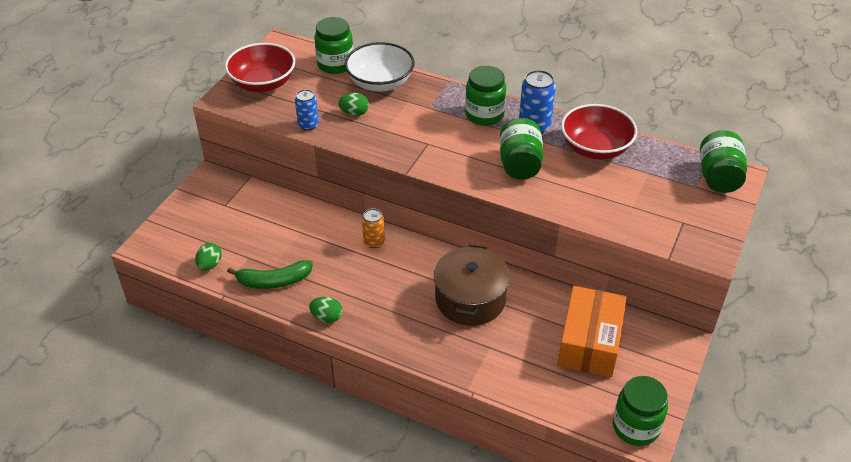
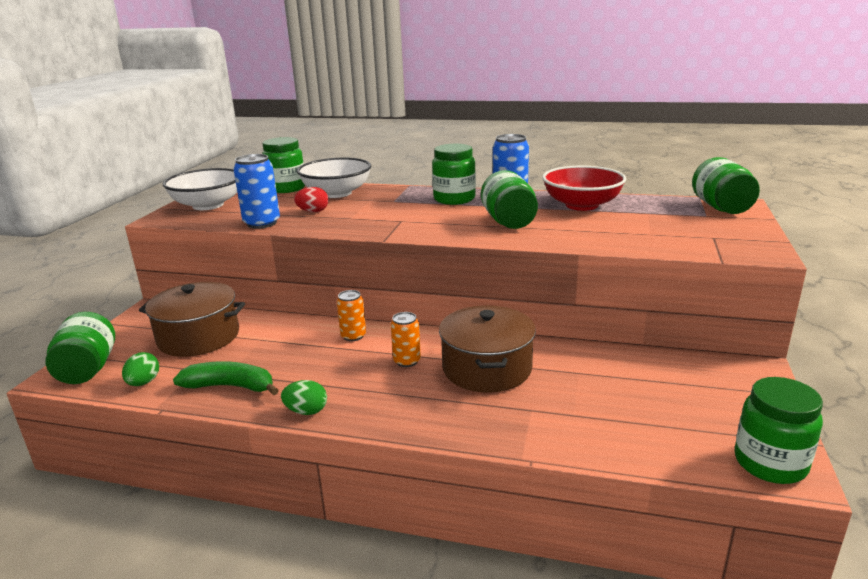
camera: 10 degrees left, 20 degrees down
red bowl [225,43,295,92] -> white bowl [163,168,237,210]
green banana [227,260,313,289] -> green banana turned 150 degrees counterclockwise [173,361,279,395]
blue can [295,89,319,130] -> blue can [233,154,280,229], size x1.54
green egg [338,93,369,116] -> red egg [294,187,329,212]
orange box [557,286,627,377] -> none
none -> green jar [45,312,115,384]
none -> brown pot [139,282,245,357]
none -> orange can [391,312,421,367]

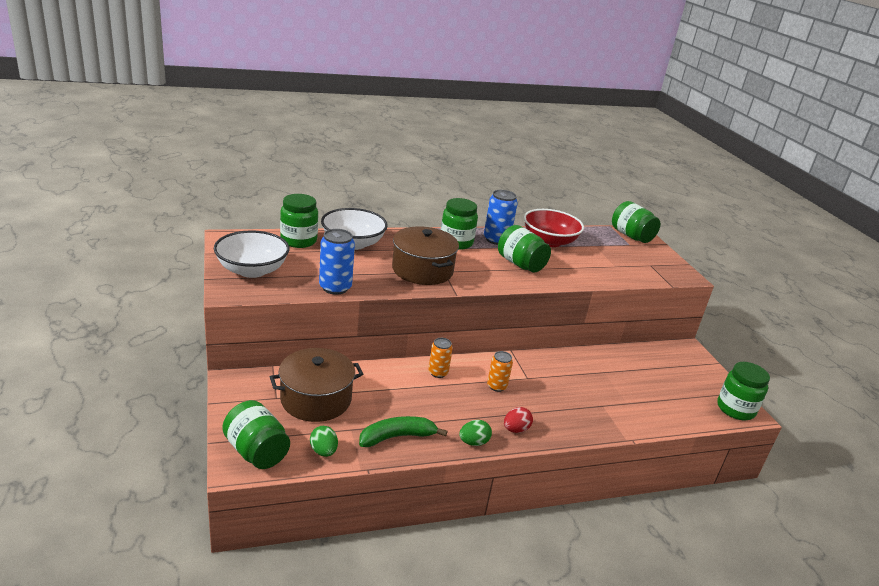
camera: 35 degrees left, 5 degrees up
red egg [294,187,329,212] -> red egg moved to [504,407,533,433]
brown pot [439,305,536,392] -> brown pot moved to [392,227,459,285]

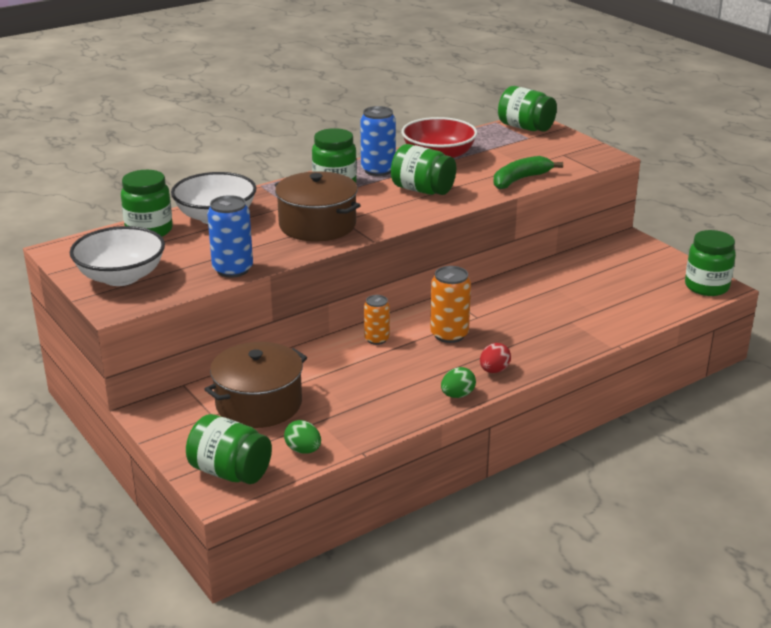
camera: 15 degrees left, 0 degrees up
green banana [359,416,448,447] -> green banana moved to [493,156,563,189]
orange can [487,351,513,392] -> orange can [430,266,471,343], size x1.54

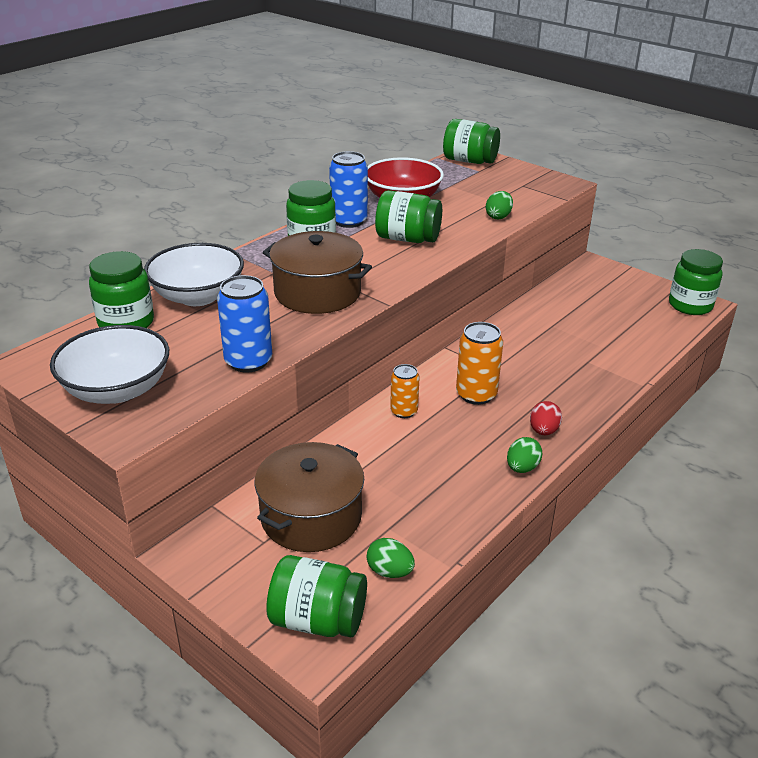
camera: 15 degrees left, 5 degrees up
green banana [493,156,563,189] -> green egg [486,191,513,219]

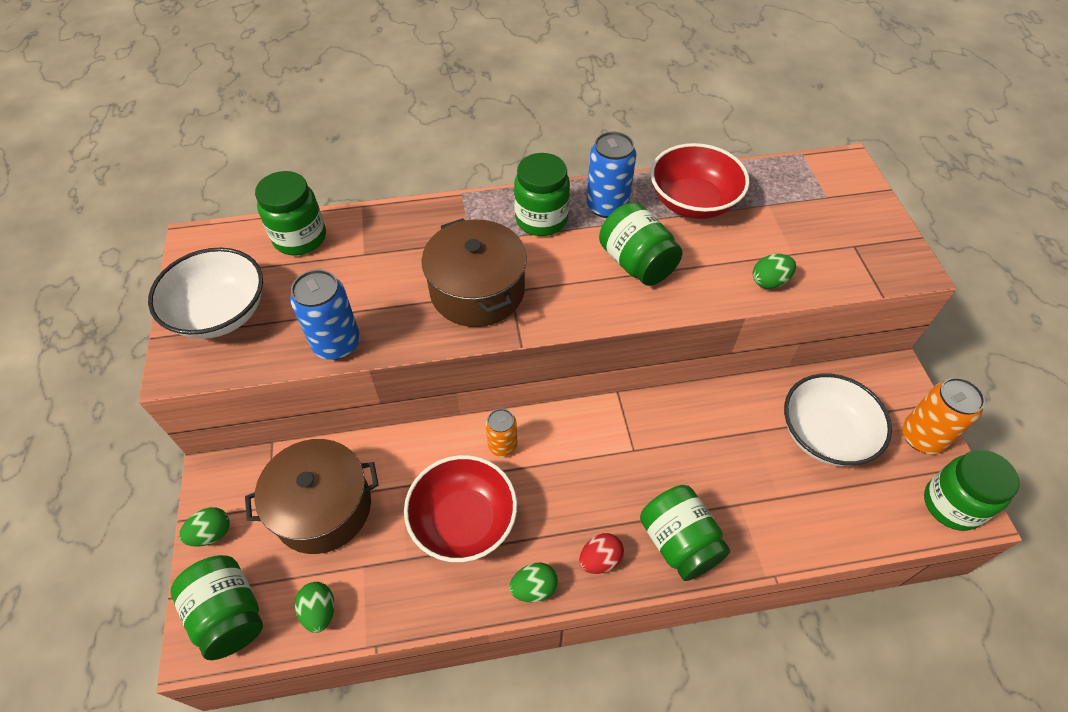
camera: 40 degrees right, 20 degrees up
white bowl [144,243,244,306] -> white bowl moved to [784,373,892,466]
green jar [443,119,500,164] -> green jar moved to [640,485,730,581]
orange can [456,322,503,405] -> orange can moved to [902,377,985,454]
none -> green egg [179,507,230,547]
none -> red bowl [404,455,517,562]

